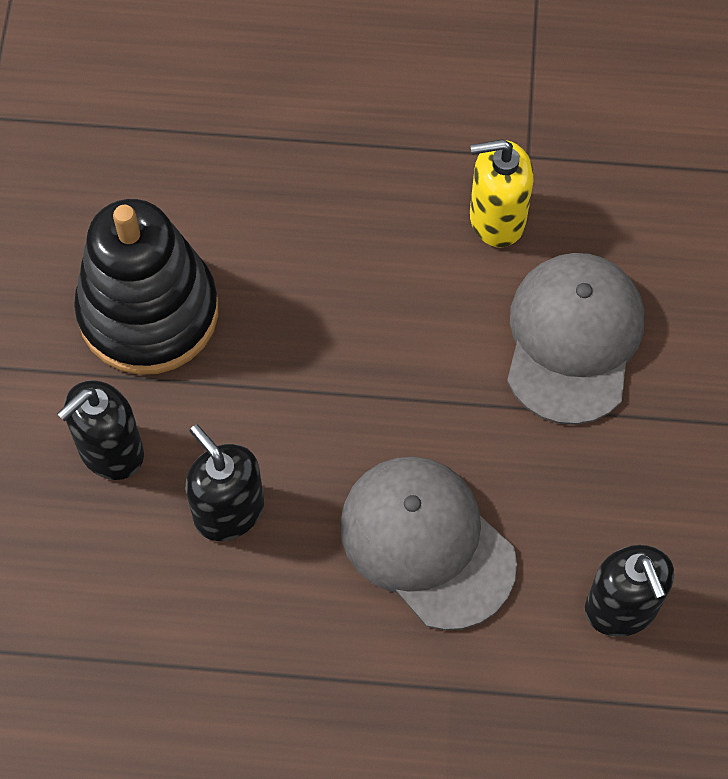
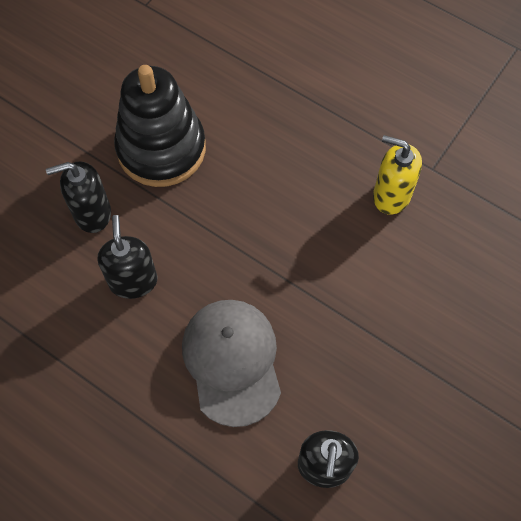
camera: 30 degrees right, 0 degrees up
grey cap [507,253,644,425] -> none

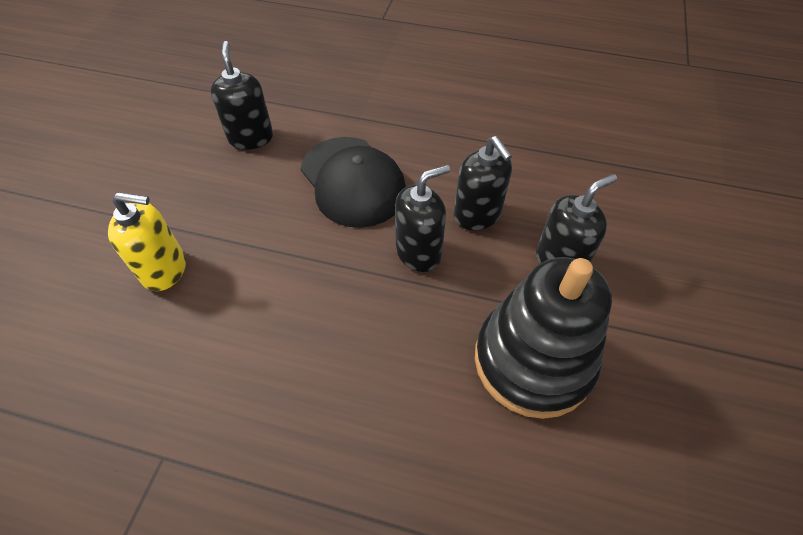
camera: 160 degrees right, 10 degrees down
grey cap [182,300,281,427] -> black cap [301,137,406,228]
yellow soap dispenser [373,135,422,214] -> yellow soap dispenser moved to [108,192,186,291]
none -> black soap dispenser [395,165,450,272]

